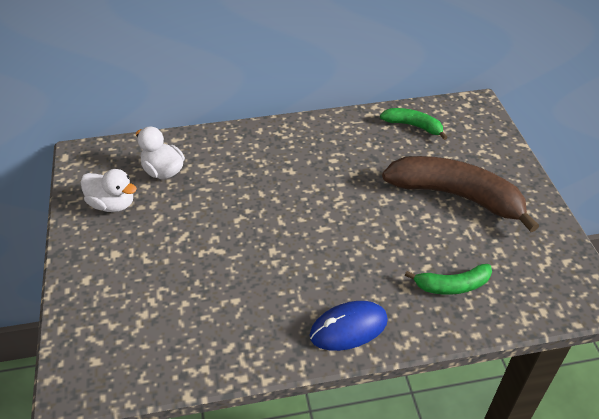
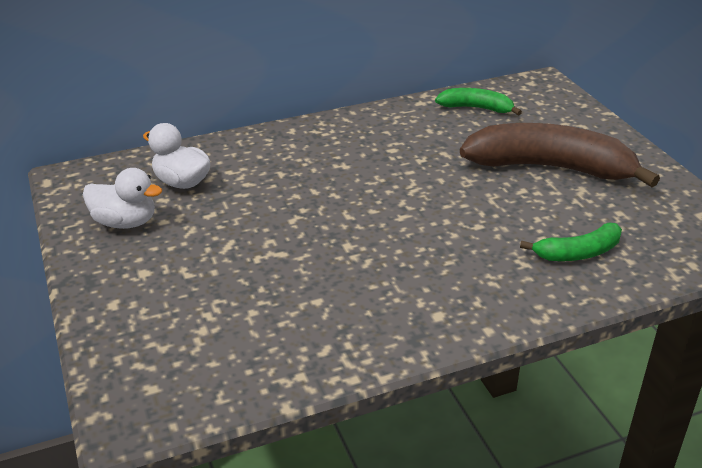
camera: 10 degrees left, 10 degrees down
blue mouse [310,301,388,351] -> none

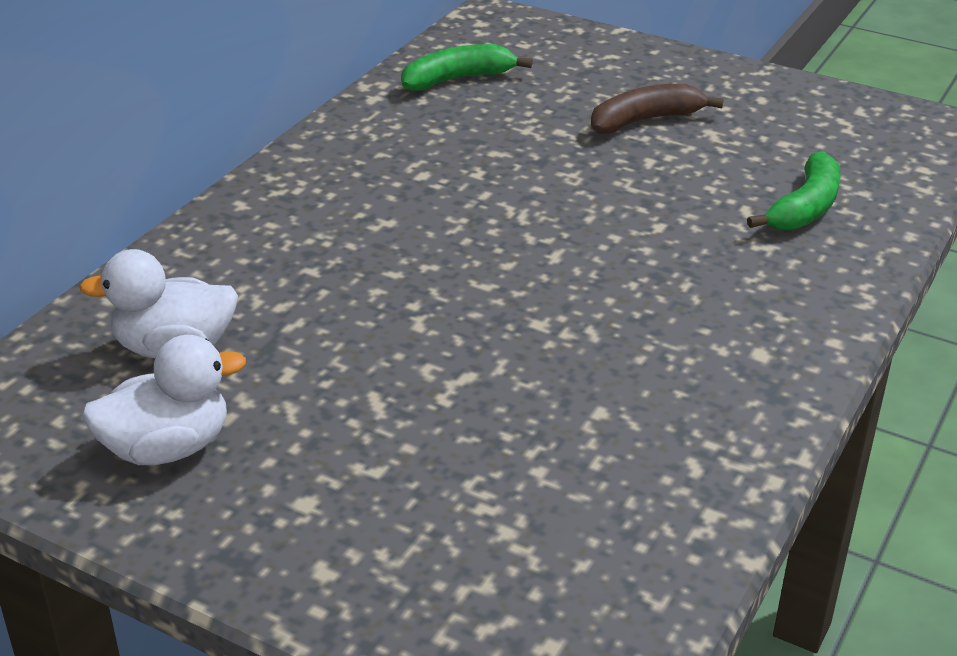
camera: 40 degrees left, 0 degrees up
brown banana [460,123,660,187] -> brown banana [591,84,724,134], size x0.51

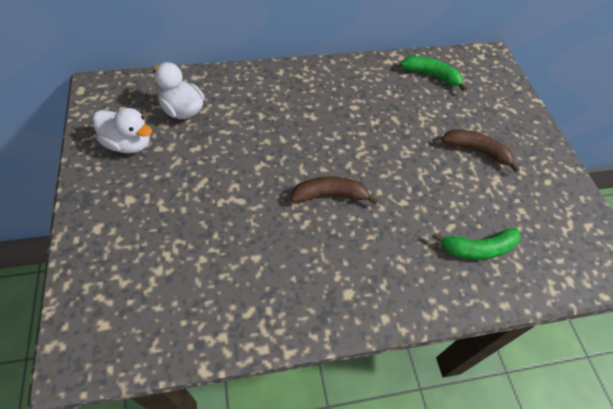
camera: 45 degrees right, 20 degrees up
none -> brown banana [290,176,378,205]

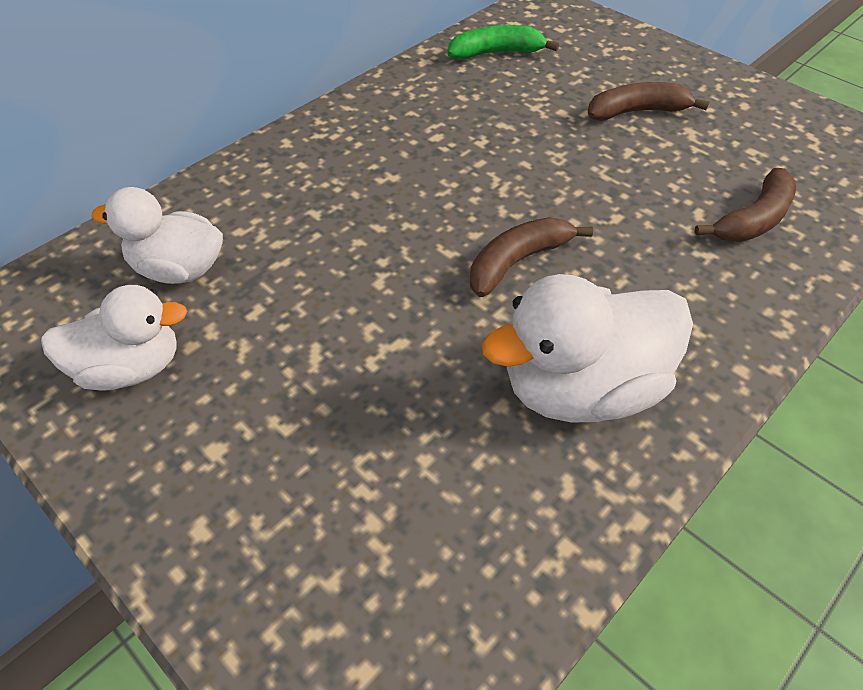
camera: 30 degrees left, 5 degrees down
green banana [432,228,520,260] -> brown banana [695,168,796,242]
none -> white duck [482,274,693,423]

